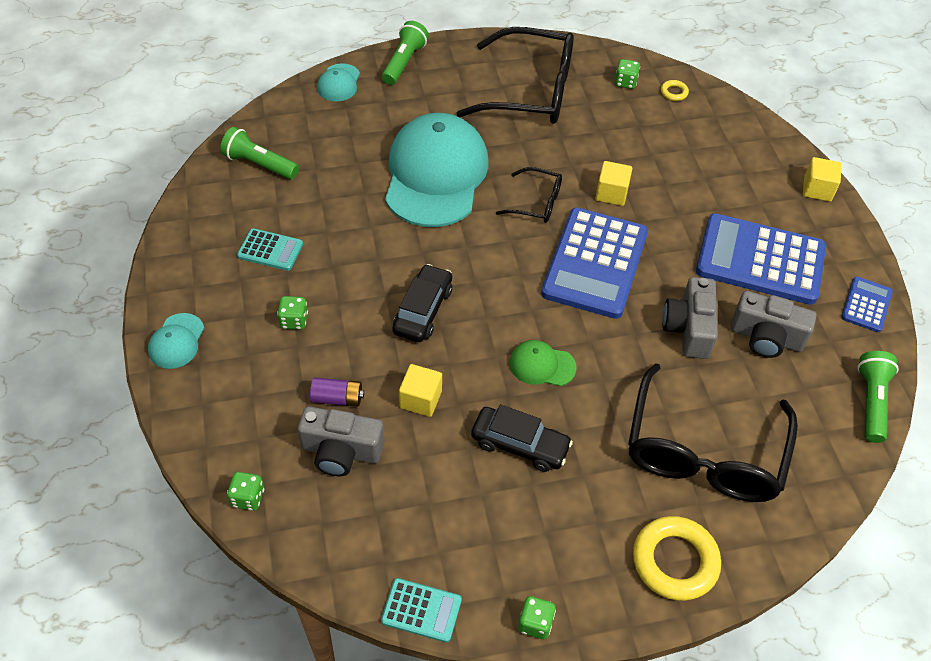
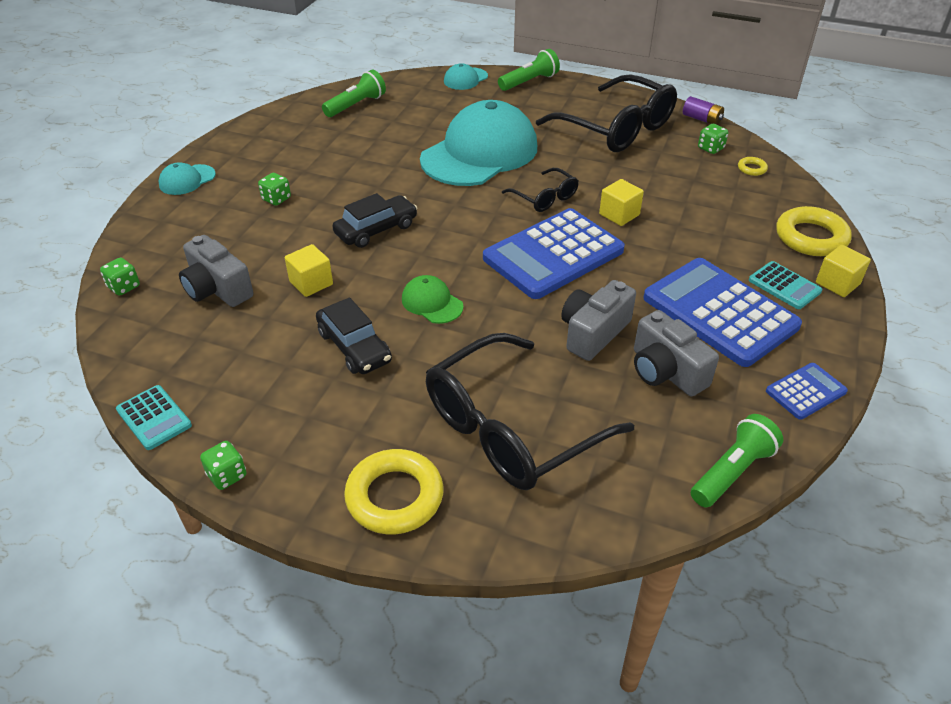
camera: 35 degrees right, 10 degrees down
green flashlight [220,127,299,179] -> green flashlight turned 75 degrees clockwise [322,70,386,117]
turquoise calculator [237,228,303,271] -> turquoise calculator moved to [749,261,822,309]
purple battery [310,377,364,406] -> purple battery moved to [683,96,724,125]
none -> yellow ring [776,206,852,256]

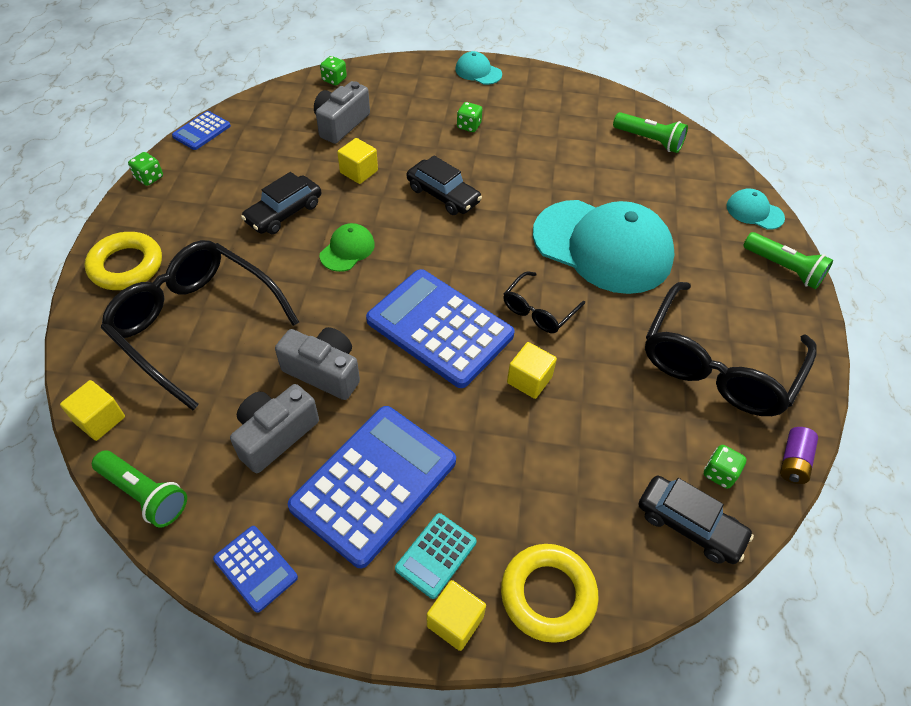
camera: 75 degrees right, 10 degrees up
turquoise calculator [116,385,192,450] -> blue calculator [172,111,231,150]
yellow ring [738,157,768,176] -> black car [639,476,754,564]
none -> yellow cube [60,380,125,441]

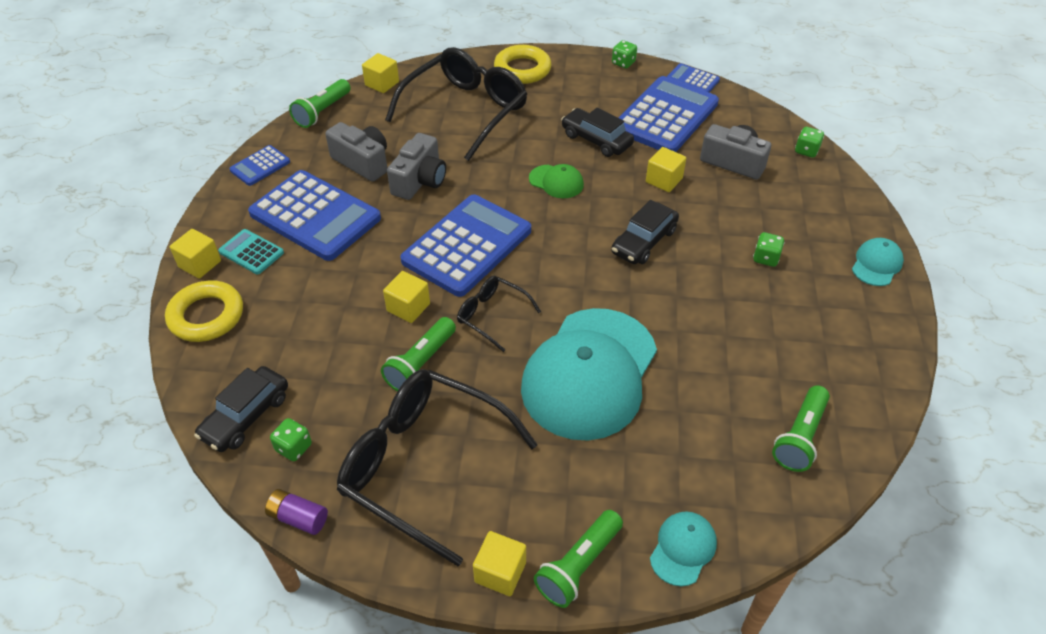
camera: 90 degrees right, 5 degrees down
none -> green flashlight [381,317,456,391]
none -> yellow cube [473,531,526,596]
none -> blue calculator [619,76,719,152]

